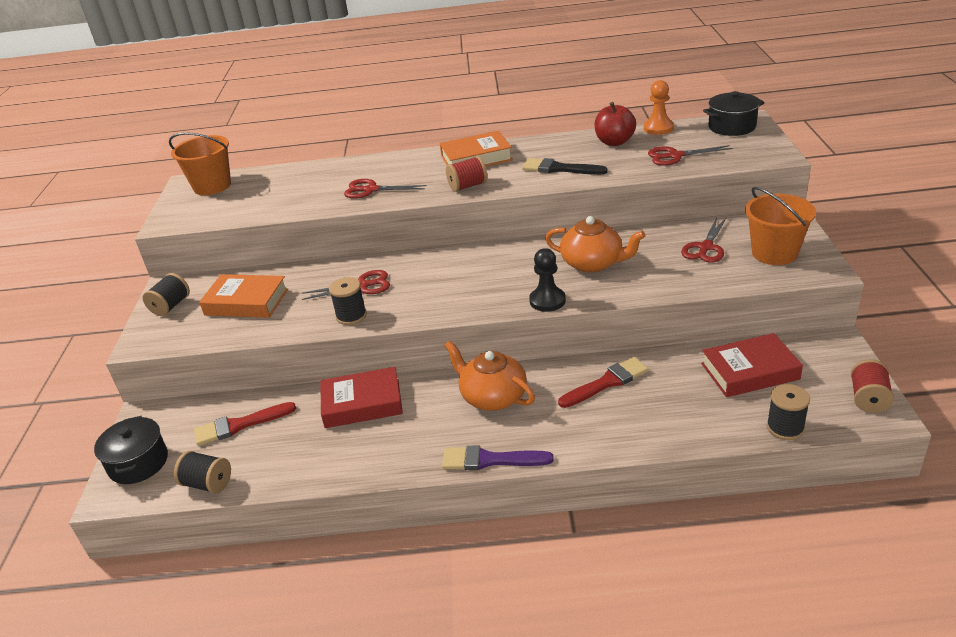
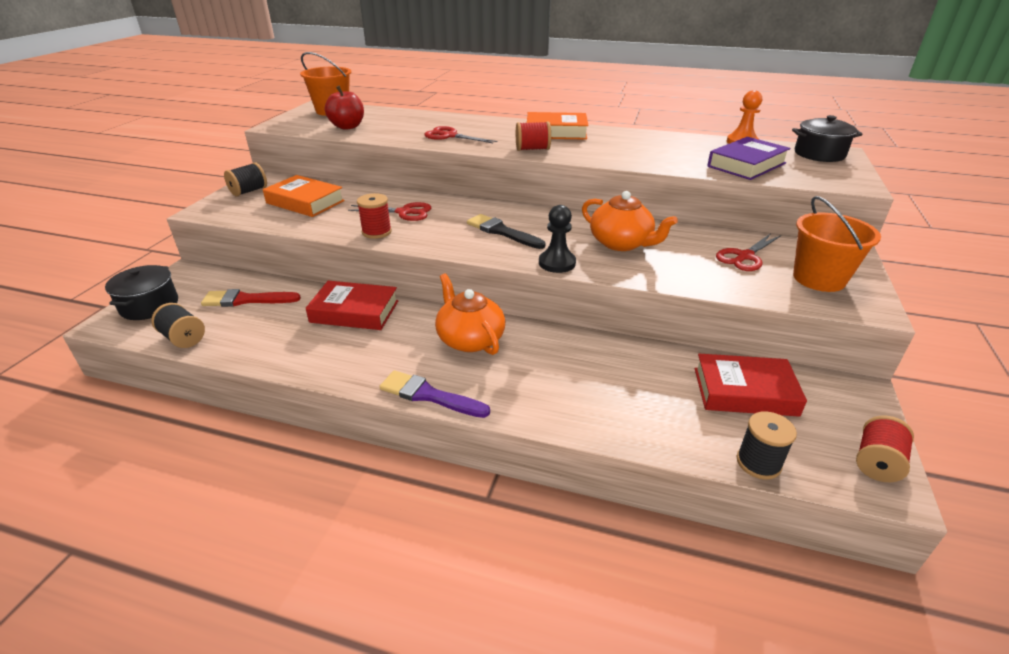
camera: 15 degrees right, 0 degrees up
black spool [329,277,367,325] -> red spool [357,193,392,239]
black brush [522,158,608,175] -> black brush moved to [467,214,545,249]
red brush [558,357,649,408] -> none
red apple [595,102,636,146] -> red apple moved to [325,86,364,130]
red scissors [648,145,733,166] -> purple book [707,137,791,180]

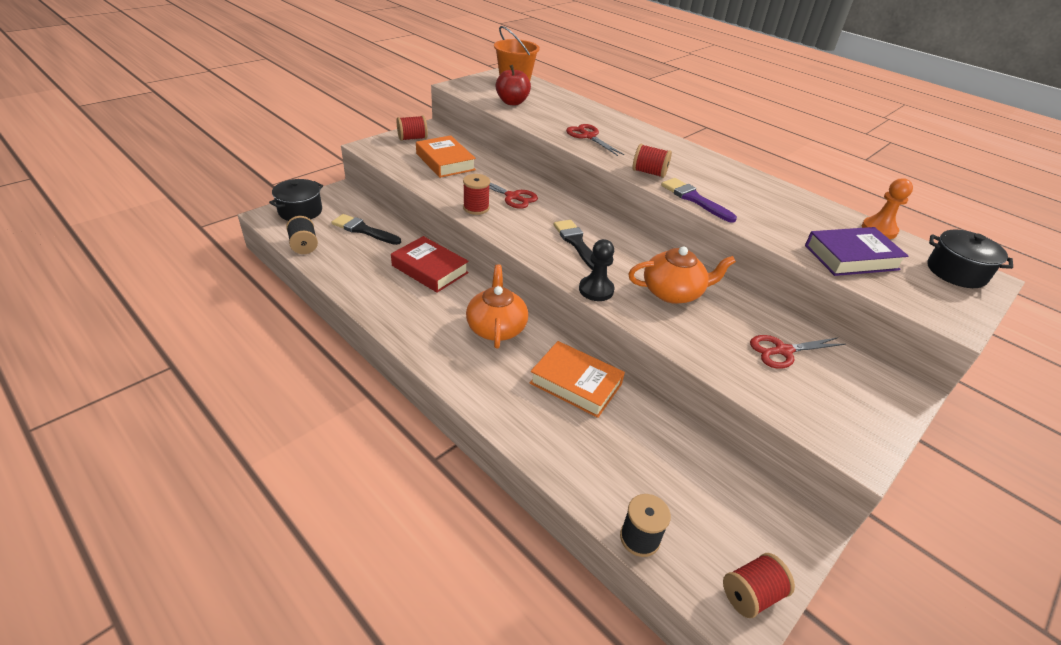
camera: 25 degrees right, 5 degrees up
red brush [201,289,301,307] -> black brush [332,214,401,245]
black spool [224,162,267,196] -> red spool [397,116,428,141]
purple brush [379,370,490,418] -> purple brush moved to [661,178,737,223]
orange book [527,112,589,140] -> orange book moved to [530,341,625,418]
orange teapot [582,191,678,251] -> orange teapot turned 75 degrees counterclockwise [628,247,736,304]
red book [695,354,807,417] -> none
orange bucket [793,196,881,292] -> none

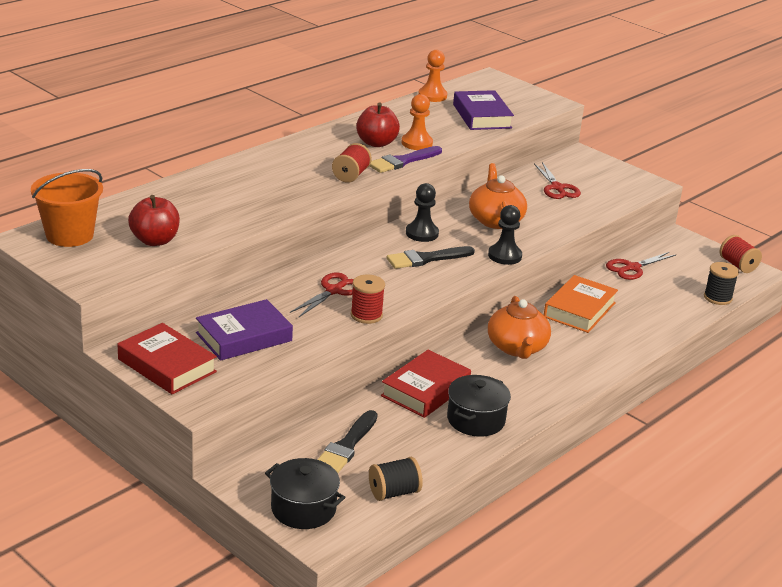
camera: 90 degrees left, 10 degrees down
red spool [397,116,428,141] -> red book [118,323,217,394]
orange book [416,135,476,178] -> purple book [196,299,293,361]
orange teapot [466,264,528,349] -> orange teapot turned 90 degrees counterclockwise [488,296,551,359]
red scissors [566,124,624,156] -> red scissors moved to [606,252,676,280]
black pot [927,230,1013,288] -> black pot moved to [447,375,511,437]
none -> red apple [356,103,400,147]
none -> orange pawn [402,94,433,150]
none -> black pawn [406,183,439,242]

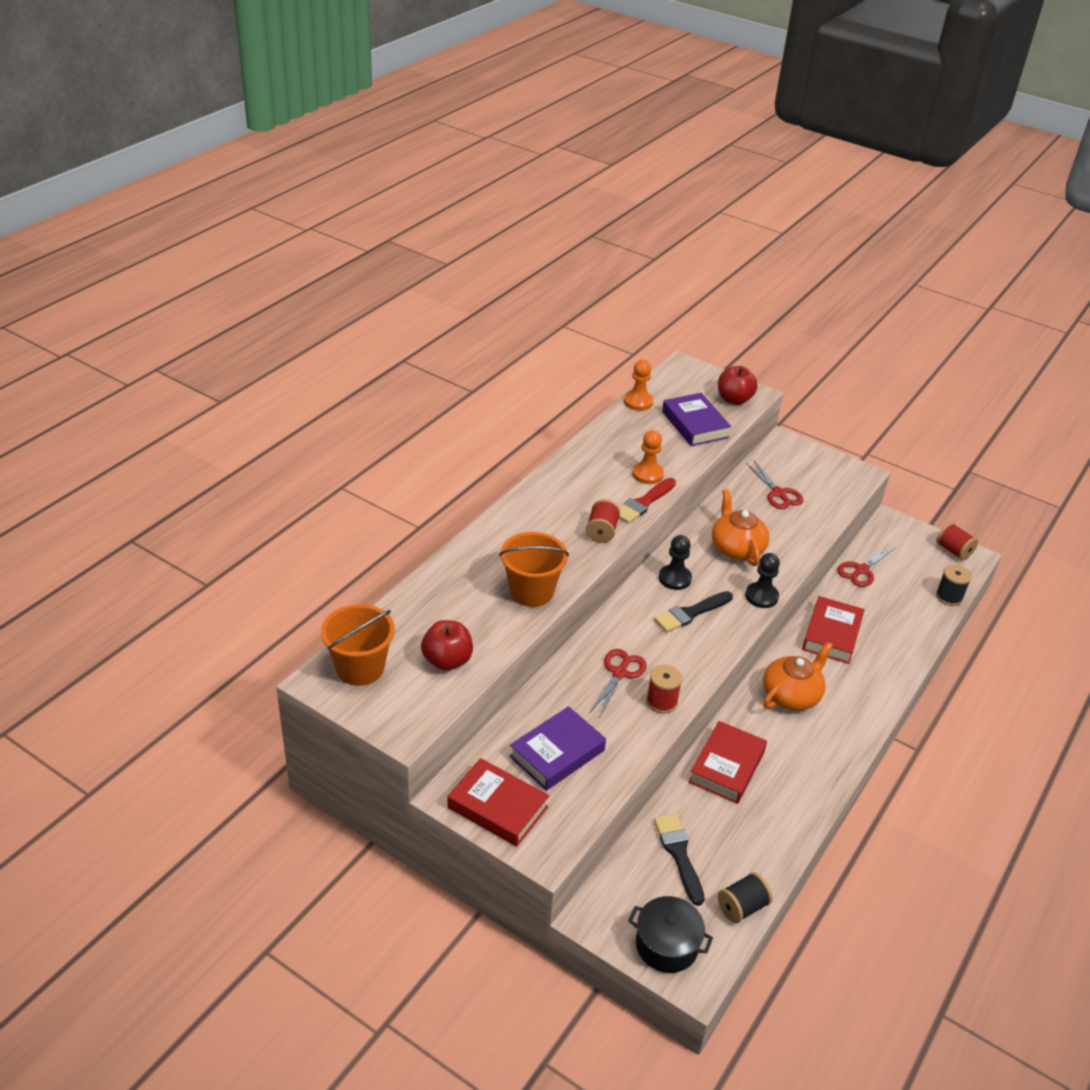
camera: 10 degrees left, 10 degrees up
black brush [317,410,378,473] -> black brush turned 150 degrees clockwise [654,814,705,906]
red apple [356,103,400,147] -> red apple moved to [718,366,758,405]
purple brush [370,146,442,173] -> red brush [619,478,676,524]
black pot [447,375,511,437] -> none
orange teapot [488,296,551,359] -> orange teapot turned 120 degrees counterclockwise [763,642,833,711]
orange book [544,275,618,333] -> red book [802,596,865,664]
none -> orange bucket [499,532,569,607]

